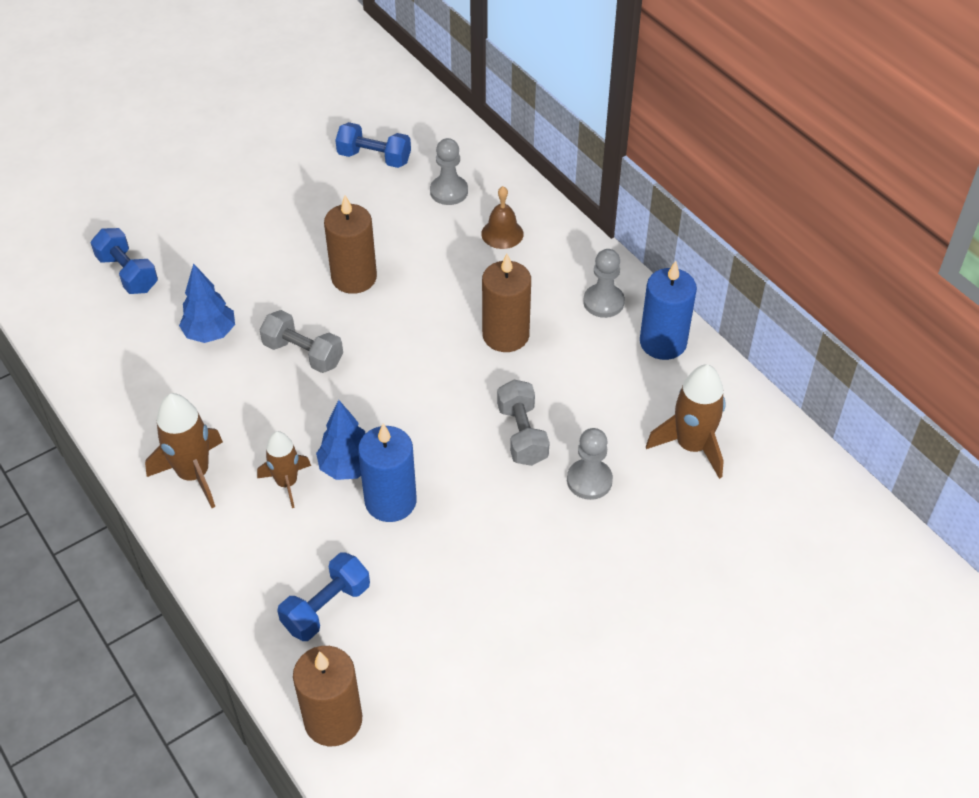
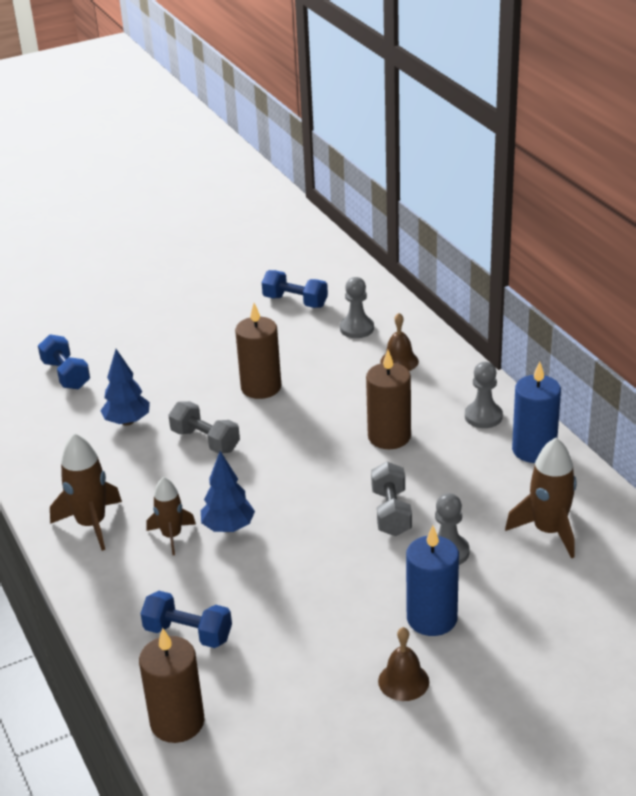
camera: 10 degrees right, 15 degrees down
blue dumbbell [277,552,370,641] -> blue dumbbell turned 60 degrees clockwise [140,591,232,648]
blue candle [358,424,417,522] -> blue candle moved to [406,525,459,636]
none -> brown bell [378,627,429,701]

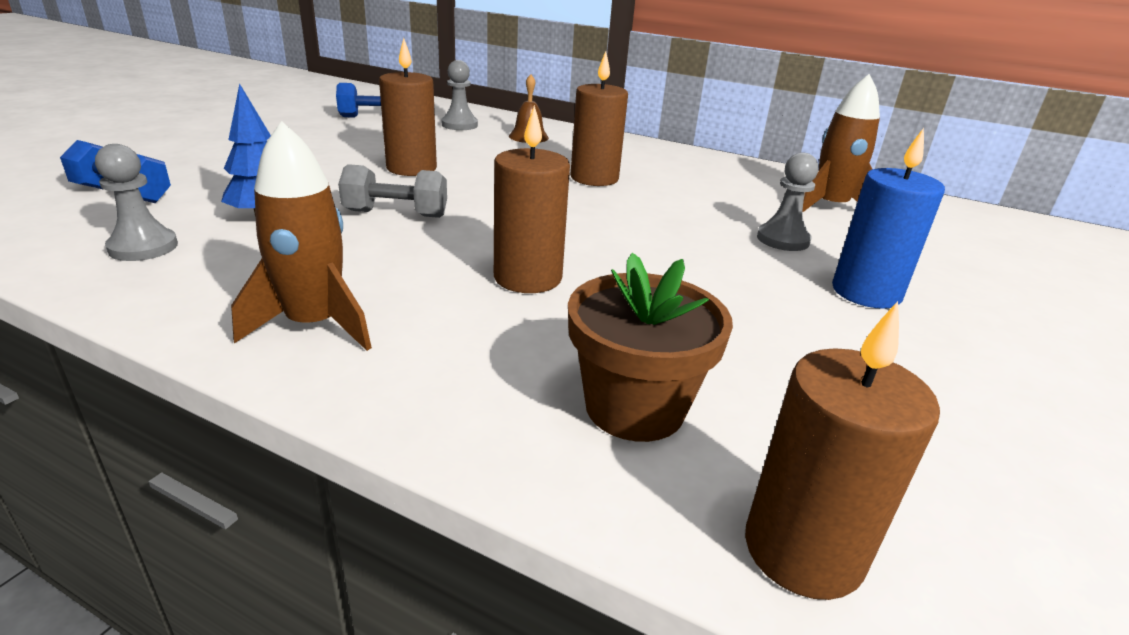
camera: 40 degrees left, 5 degrees down
blue dumbbell [140,591,232,648] -> brown flower pot [568,253,733,442]
brown rocket [146,477,196,555] -> none
blue tree [201,451,255,532] -> brown candle [494,105,570,293]
grey dumbbell [371,462,412,536] -> none
brown bell [378,627,429,701] -> none
grey pawn [465,362,503,428] -> grey pawn moved to [95,144,178,261]
blue candle [512,361,561,463] -> none

